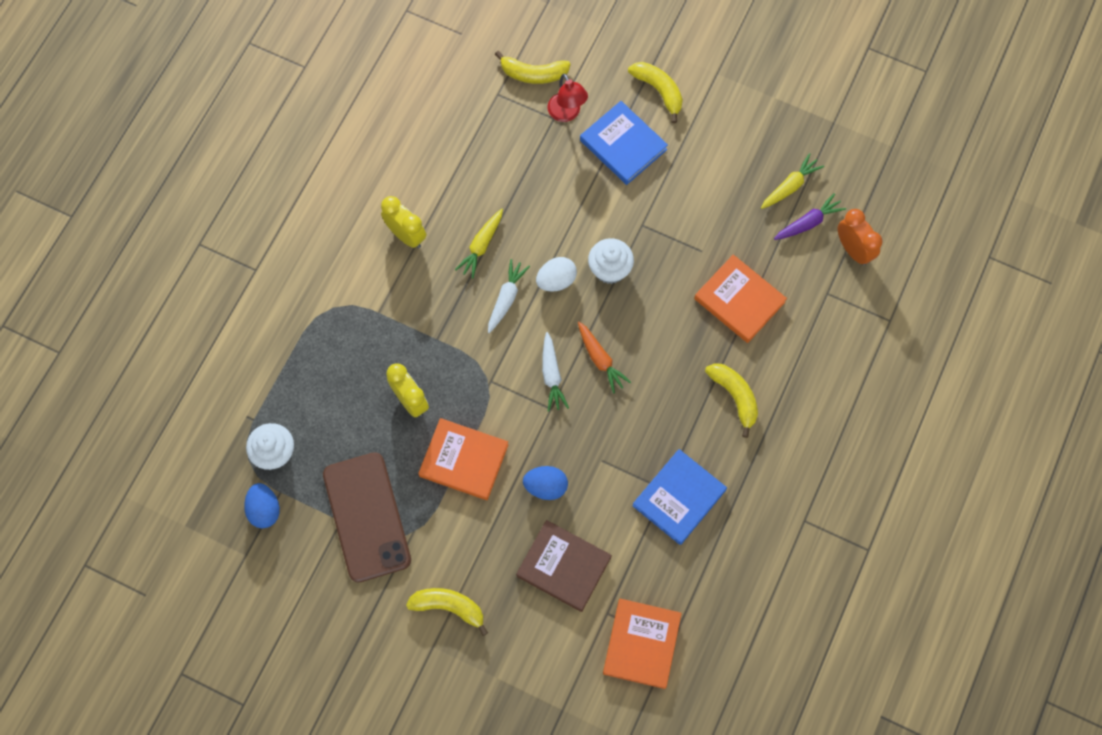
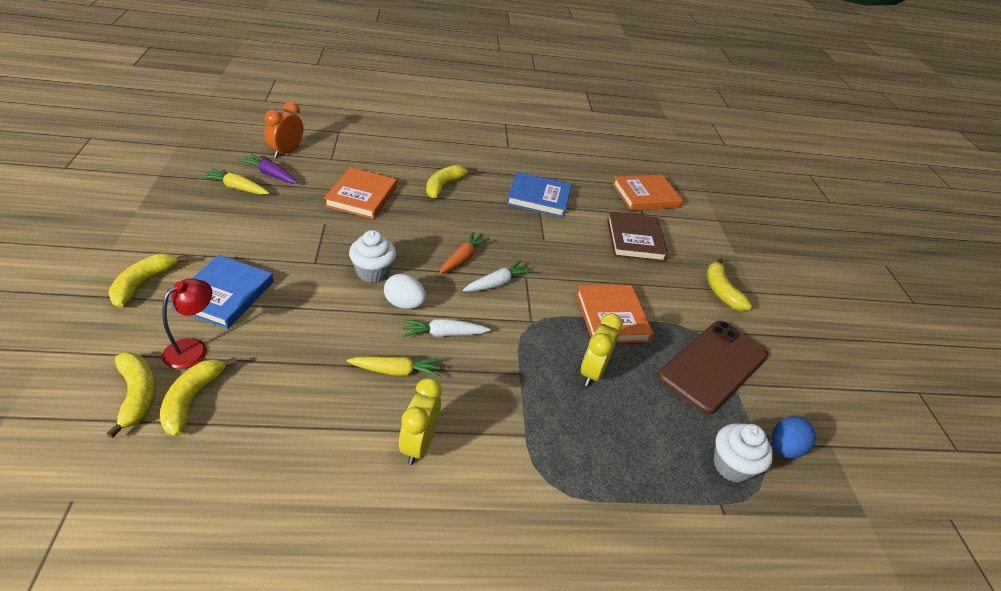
camera: 125 degrees left, 30 degrees down
blue egg [523,466,568,500] -> none
none -> yellow banana [160,357,237,436]

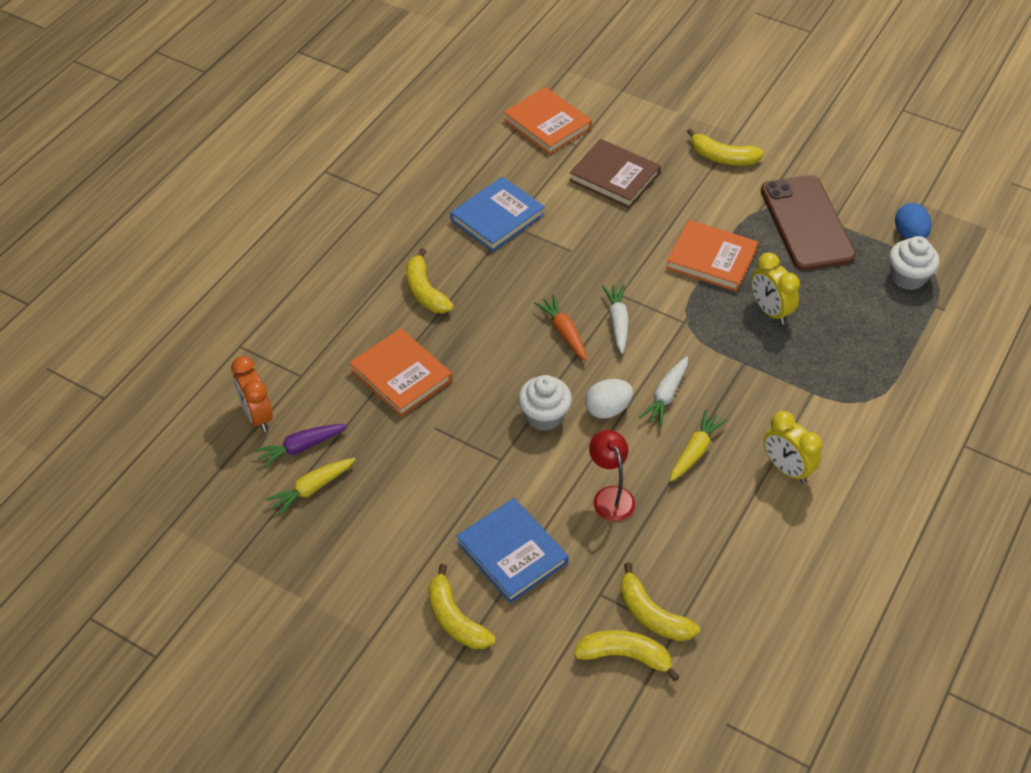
camera: 50 degrees left, 10 degrees up
red lamp [162,279,212,369] -> red lamp moved to [589,430,635,521]
orange book [613,175,683,211] -> orange book turned 60 degrees counterclockwise [504,87,592,155]

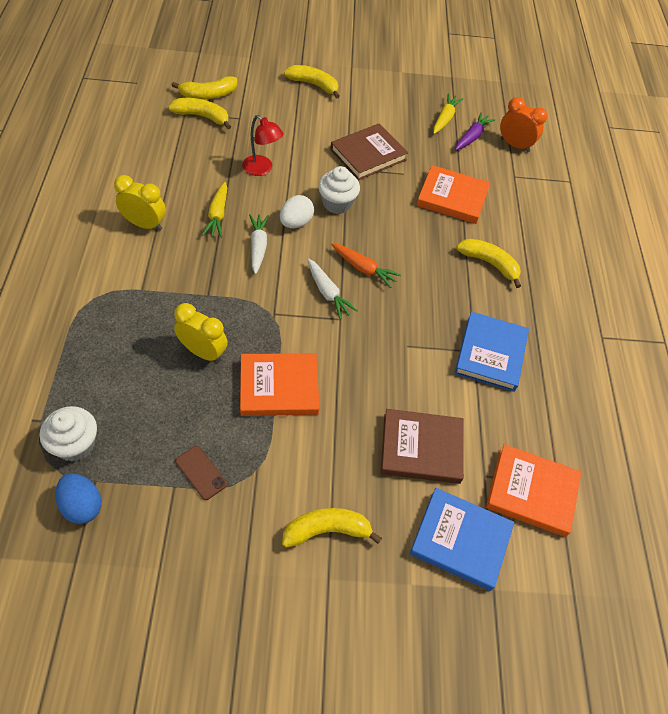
camera: 145 degrees right, 5 degrees up
blue book [456,498,568,603] -> blue book moved to [410,488,514,591]
brown phone [761,175,856,271] -> brown phone [175,446,227,500], size x0.40
none -> brown book [330,123,408,180]

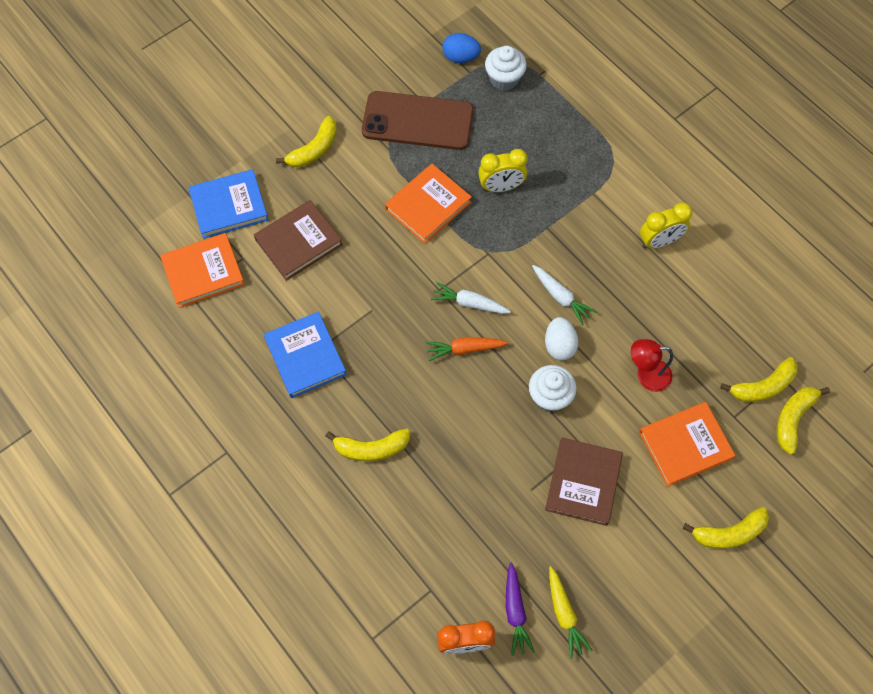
camera: 145 degrees right, 10 degrees up
brown phone [175,446,227,500] -> brown phone [362,91,474,150], size x2.49
yellow carrot [202,182,227,238] -> none
orange book [417,165,490,224] -> orange book moved to [639,402,736,487]

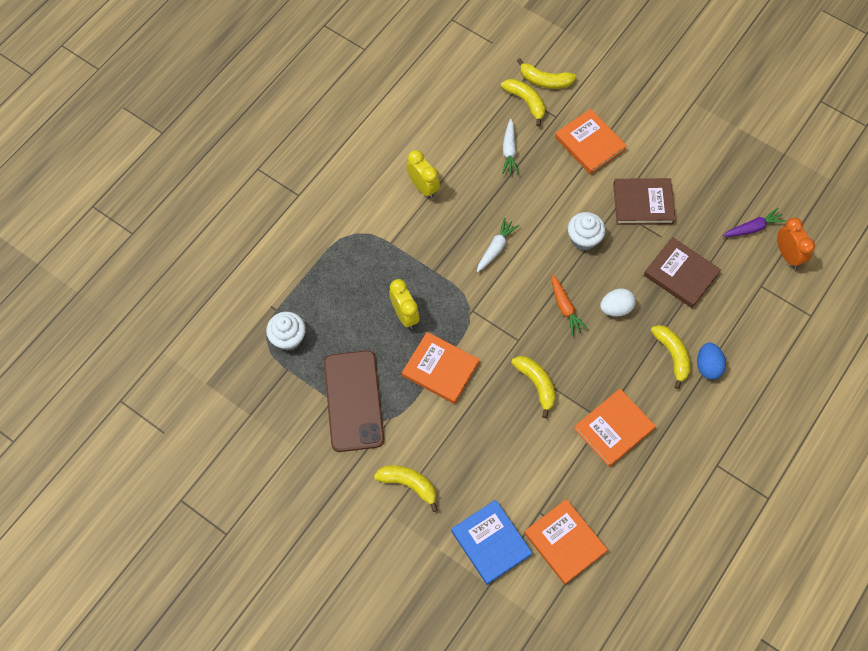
camera: 105 degrees left, 0 degrees up
brown book [254,200,343,281] -> brown book moved to [644,237,721,308]
blue book [264,311,347,398] -> orange book [574,389,656,467]
white carrot [431,282,511,314] -> white carrot moved to [502,119,519,174]
blue egg [442,33,481,63] -> blue egg moved to [697,343,726,380]
white egg [545,317,578,360] -> white egg moved to [600,288,635,317]
yellow carrot [549,566,593,658] -> none
red lamp [631,339,673,392] -> none
yellow banana [683,507,769,549] -> yellow banana moved to [511,356,556,418]

